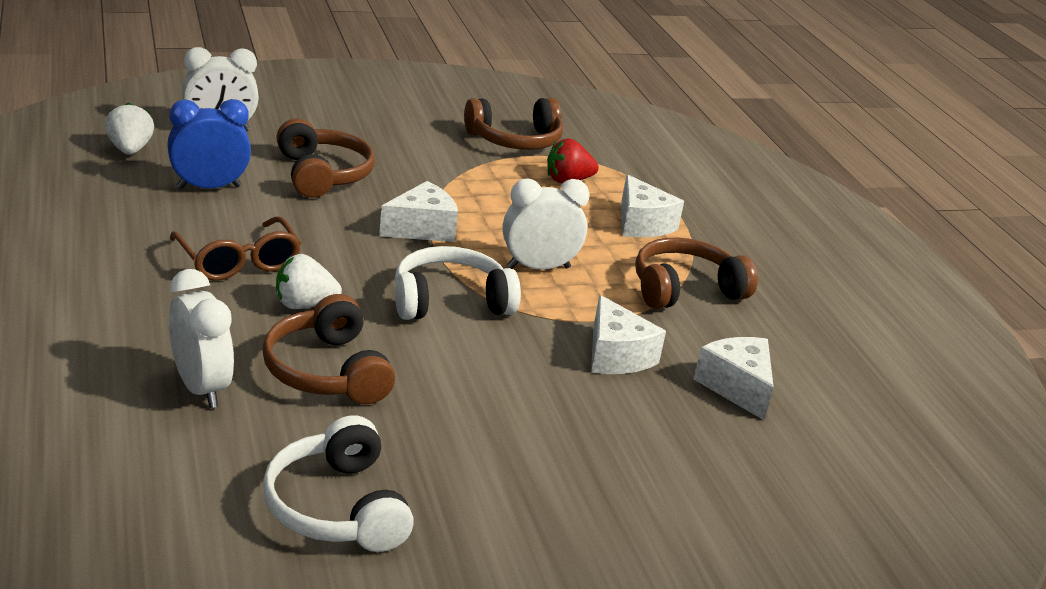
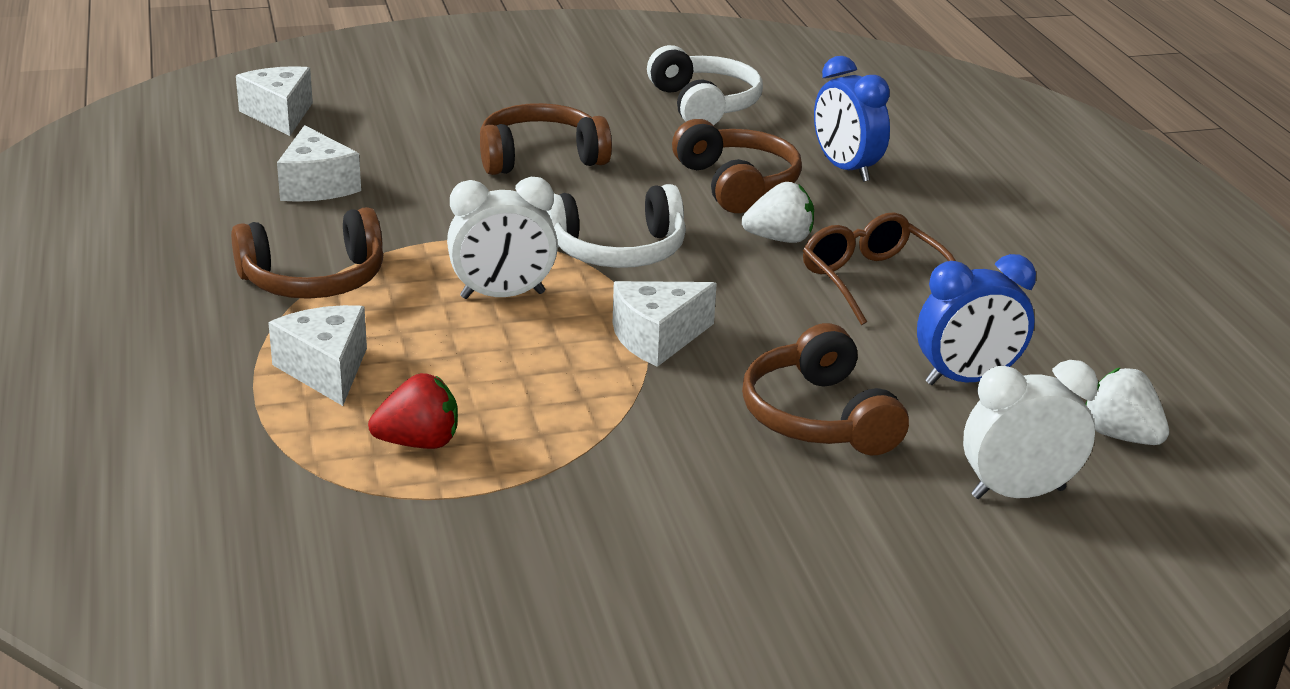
camera: 175 degrees left, 0 degrees up
white strawberry [105,103,154,155] -> white strawberry turned 150 degrees clockwise [1085,367,1169,445]
white clock [169,269,234,408] -> blue clock [814,56,890,182]
brown headphones [464,98,563,150] -> brown headphones moved to [480,103,612,175]
white cheese [591,295,666,374] -> white cheese moved to [236,66,313,136]

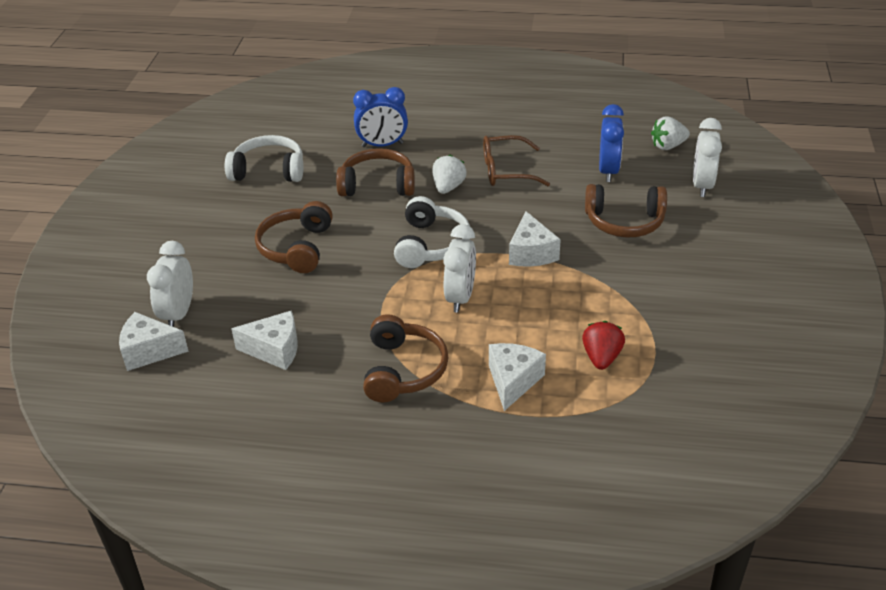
camera: 65 degrees left, 10 degrees up
white cheese [268,305,367,406] -> white cheese turned 105 degrees clockwise [489,343,546,411]
none -> white clock [147,241,193,327]

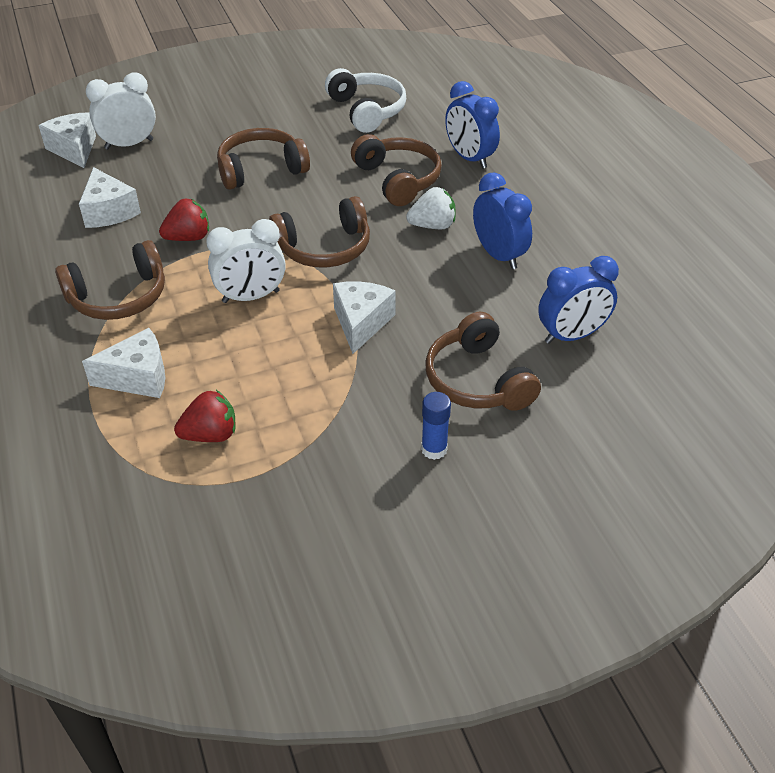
camera: 60 degrees right, 5 degrees up
white headphones [394,196,470,268] -> brown headphones [269,196,370,268]
brown glasses [483,135,550,186] -> blue clock [473,173,532,269]
white cheese [509,211,561,267] -> white cheese turned 135 degrees clockwise [333,281,396,354]
white strawberry [651,116,690,150] -> none
white clock [693,118,722,197] -> none
none -> red strawberry [159,199,209,241]
none -> blue glue stick [421,392,451,460]

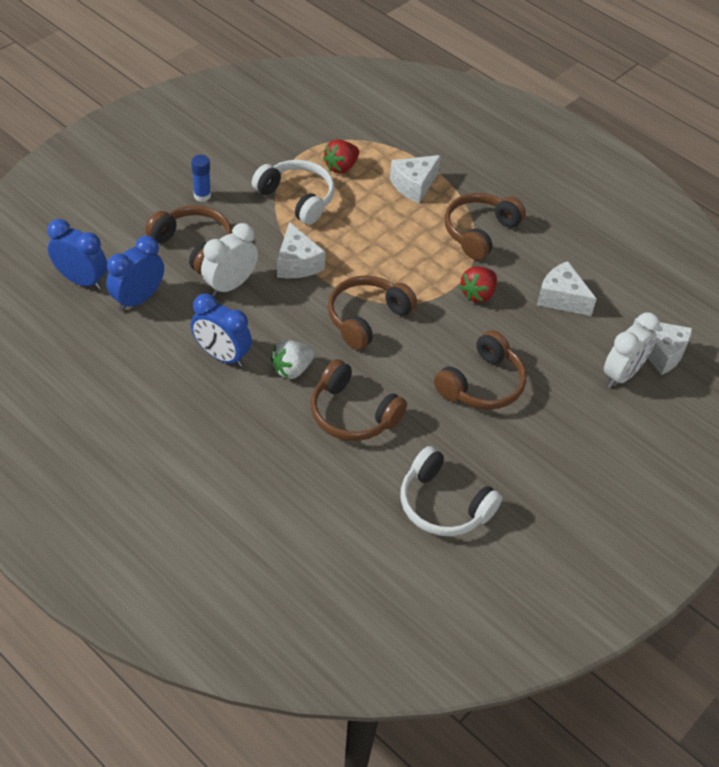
camera: 150 degrees right, 5 degrees up
white clock [206,219,286,303] -> white clock moved to [201,223,258,296]
blue clock [445,81,500,169] -> blue clock moved to [47,219,107,290]
none -> white headphones [252,160,335,225]

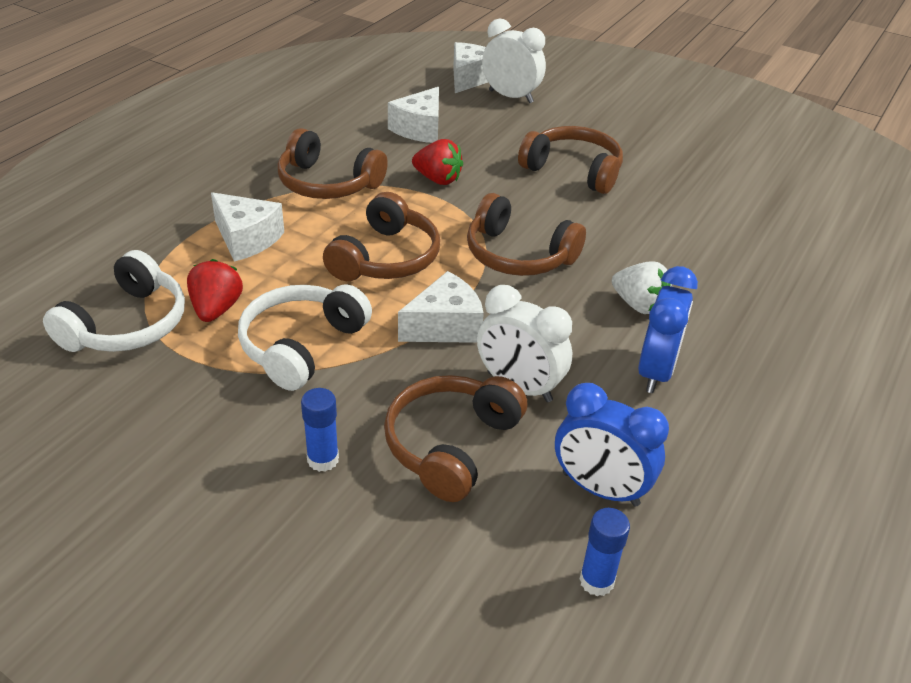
camera: 100 degrees left, 10 degrees down
blue clock [47,219,107,290] -> blue glue stick [579,508,630,596]
brown headphones [311,359,407,441] -> brown headphones moved to [323,192,440,281]
red strawberry [323,140,359,174] -> red strawberry turned 120 degrees counterclockwise [187,259,243,322]
white headphones [401,446,502,536] -> white headphones moved to [43,250,185,352]

